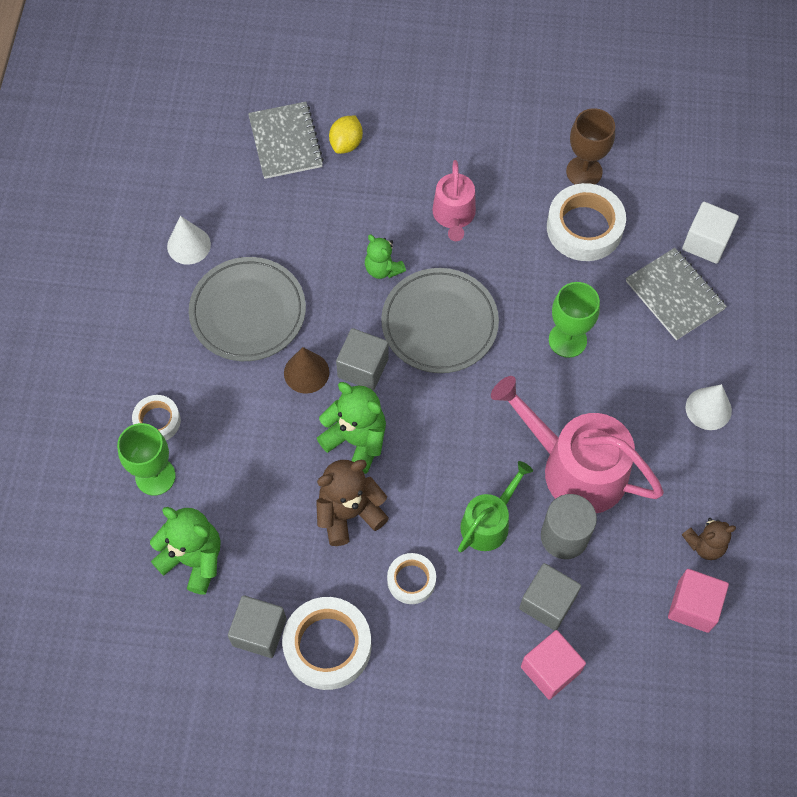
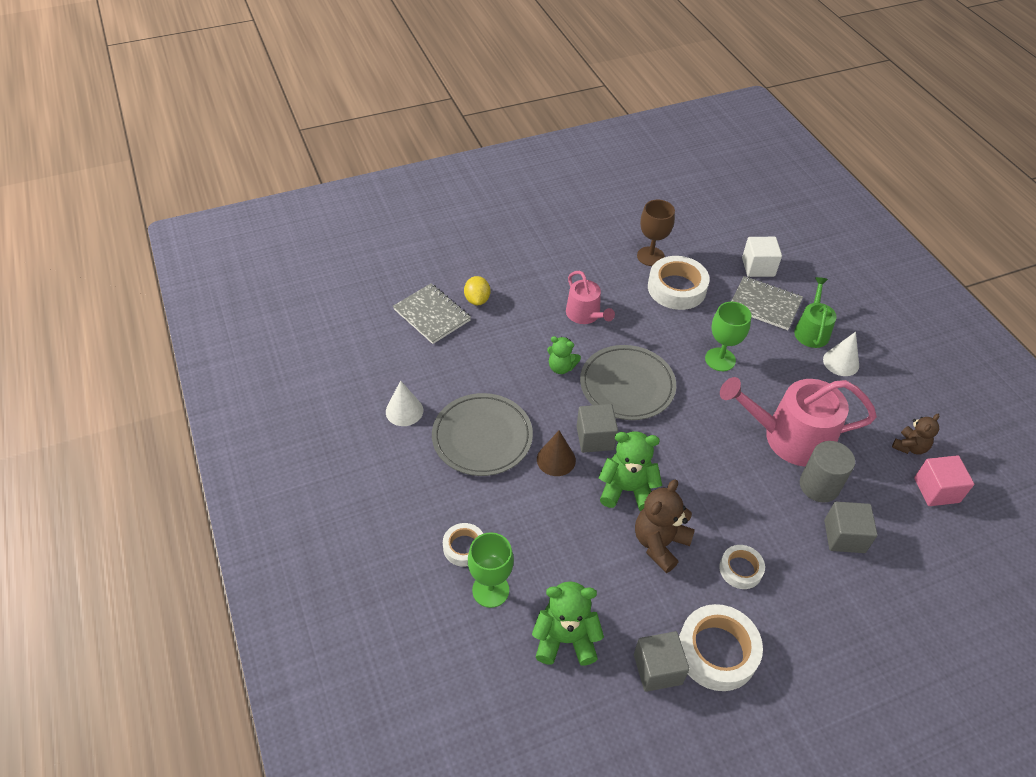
camera: 30 degrees left, 15 degrees down
green watering can [458,461,533,553] -> green watering can moved to [794,277,837,348]
pink cube [521,630,586,700] -> none

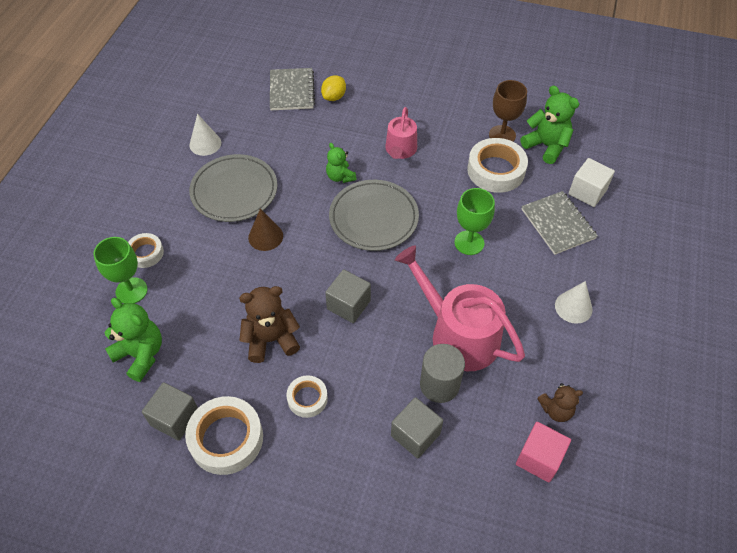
camera: 40 degrees right, 5 degrees up
grey cube [576,404,618,453] -> grey cube moved to [325,269,371,323]
green teddy bear [598,431,662,511] -> green teddy bear moved to [521,86,579,164]
green watering can [794,277,837,348] -> none

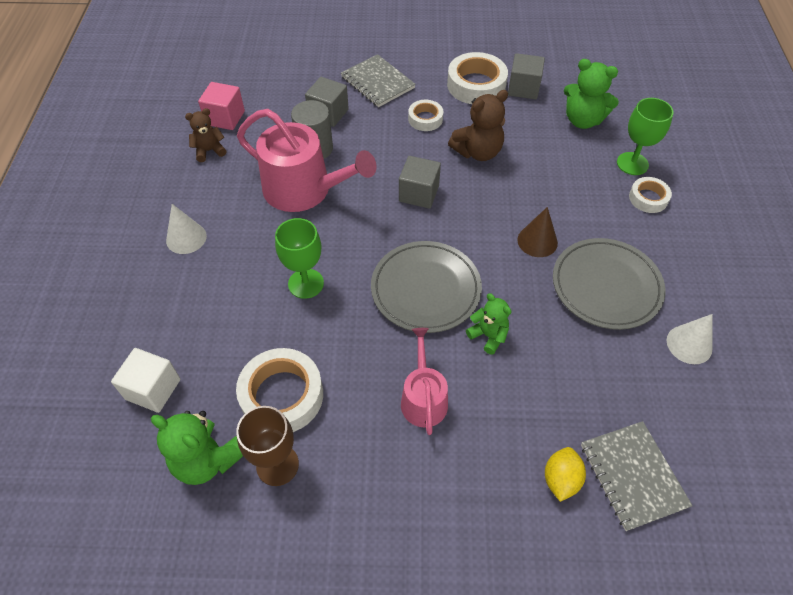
camera: 165 degrees right, 0 degrees up
grey notebook [522,191,598,255] -> grey notebook moved to [341,54,416,107]

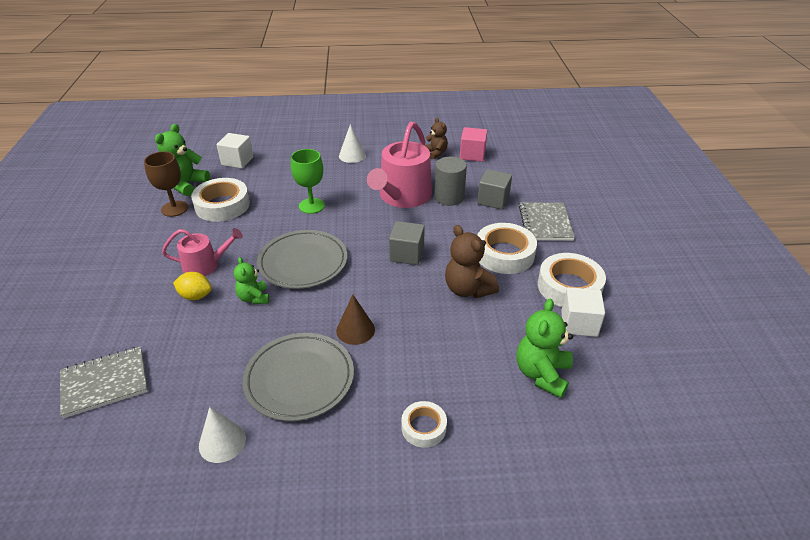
camera: 85 degrees right, 15 degrees down
grey notebook [341,54,416,107] -> grey notebook turned 45 degrees counterclockwise [519,202,575,241]
white tape [408,100,443,131] -> white tape [477,223,537,274], size x1.76
green teddy bear [466,293,512,355] -> green teddy bear turned 120 degrees clockwise [234,257,269,304]
grey cube [508,53,545,99] -> white cube [561,287,605,337]
yellow lemon [545,447,586,502] -> yellow lemon moved to [173,272,212,300]
green goblet [617,98,674,175] -> none

